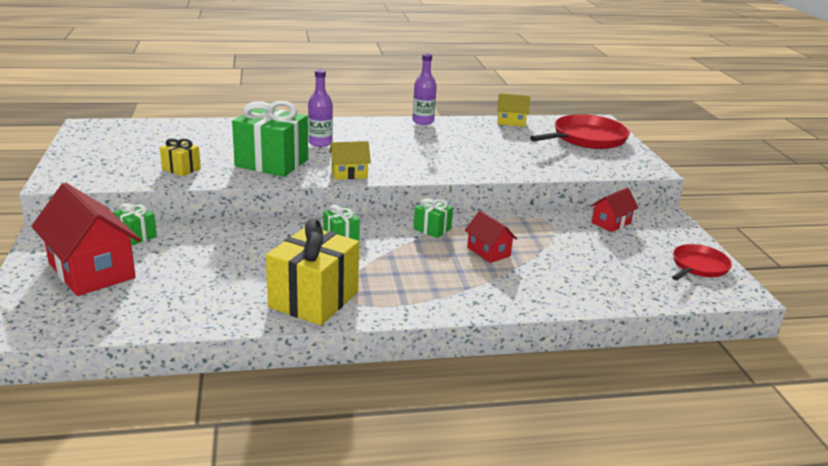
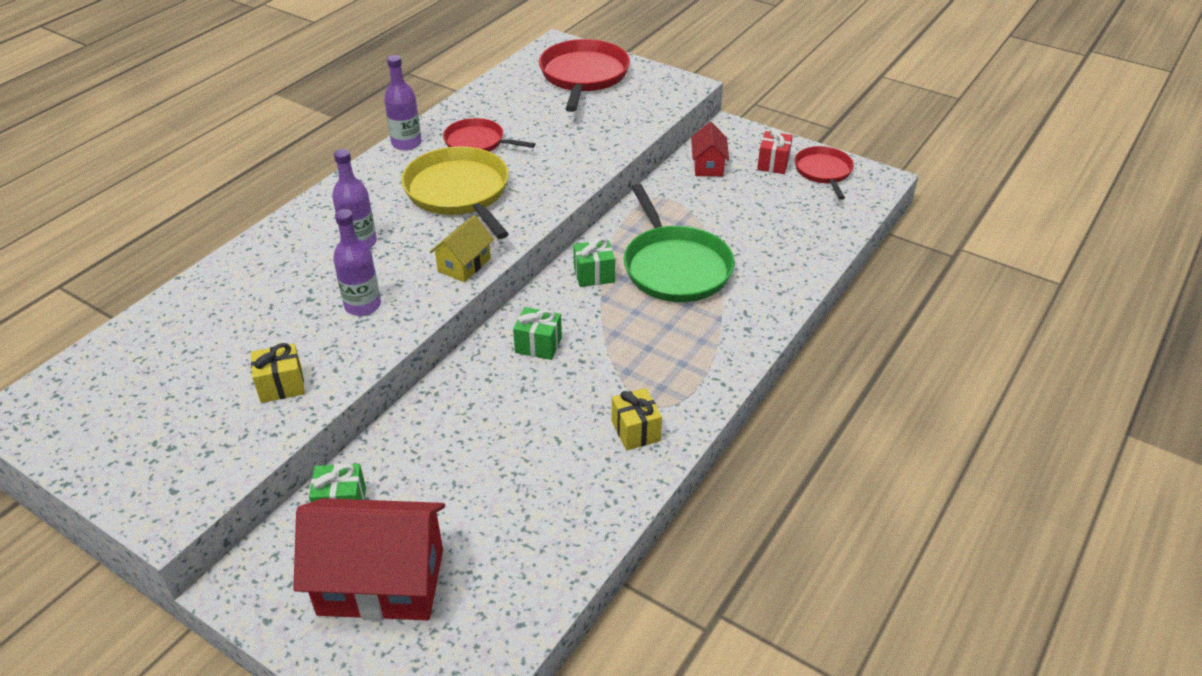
camera: 45 degrees left, 15 degrees up
green gift [232,101,308,177] -> purple bottle [333,209,381,316]
yellow gift [266,218,359,326] -> yellow gift [612,388,662,450], size x0.49
red house [465,211,517,263] -> green pan [624,184,735,302]
yellow house [497,93,530,127] -> none
none -> yellow pan [401,146,509,239]
none -> red pan [443,118,535,152]
none -> red gift [757,128,793,174]

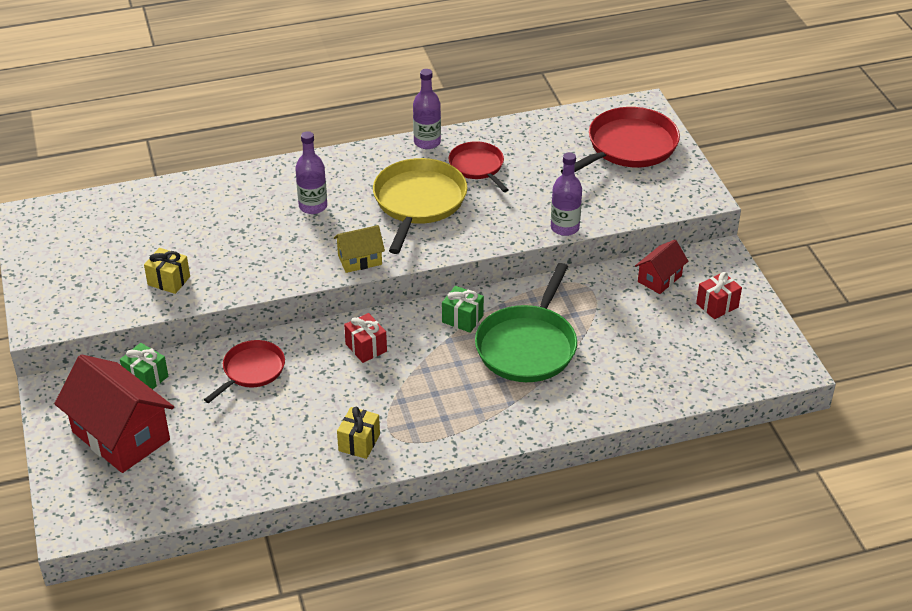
camera: 40 degrees right, 0 degrees up
purple bottle [333,209,381,316] -> purple bottle moved to [551,152,582,236]
green gift [513,307,562,360] -> red gift [344,313,387,363]
red pan [794,146,854,200] -> red pan moved to [204,340,285,403]

